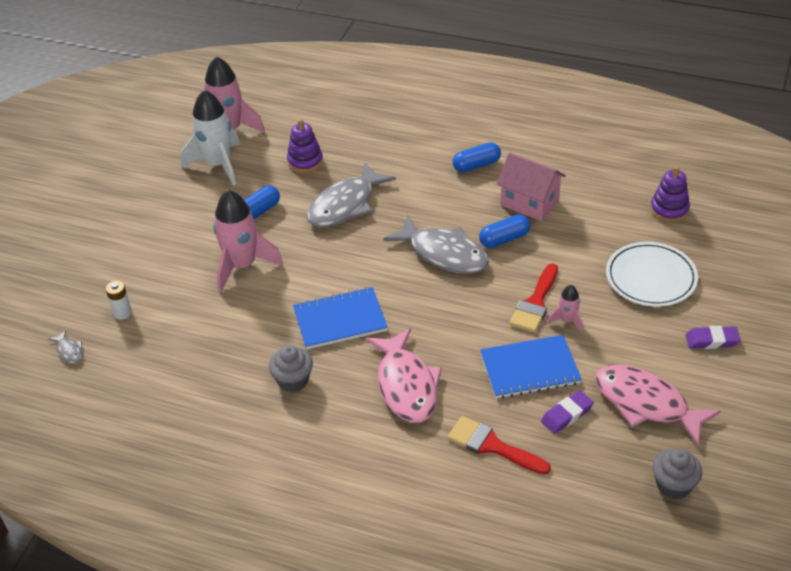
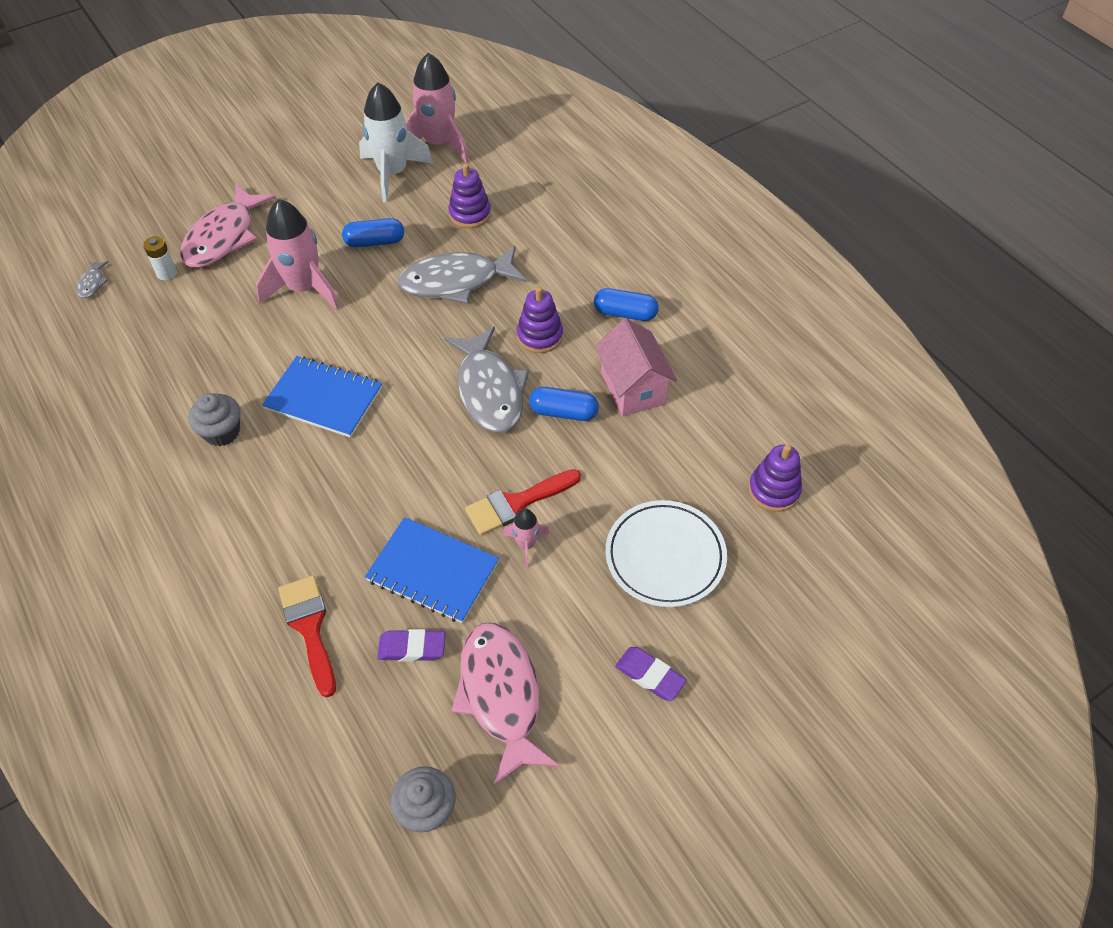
camera: 35 degrees right, 10 degrees up
pink fish [366,328,442,423] -> pink fish moved to [180,184,276,268]
none -> purple stacking toy [517,287,563,353]

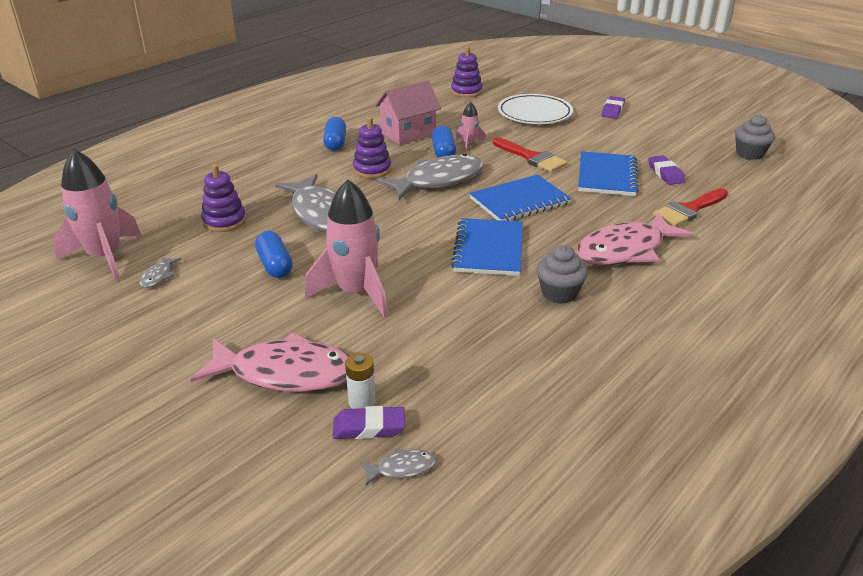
camera: 105 degrees left, 20 degrees down
white rocket [359,82,433,202] -> grey fish [140,256,181,288]
pink fish [451,623,560,787] -> pink fish moved to [577,212,694,265]
pink rocket [503,509,550,568] -> pink rocket moved to [456,102,486,152]
none -> purple eraser [333,406,405,439]
none -> blue notebook [469,175,572,221]

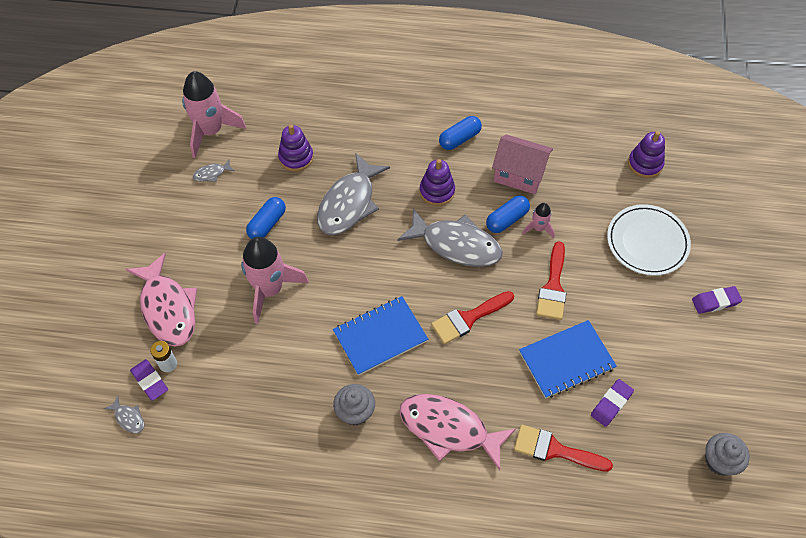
camera: 55 degrees right, 25 degrees up
blue notebook [469,175,572,221] -> red brush [431,291,514,344]

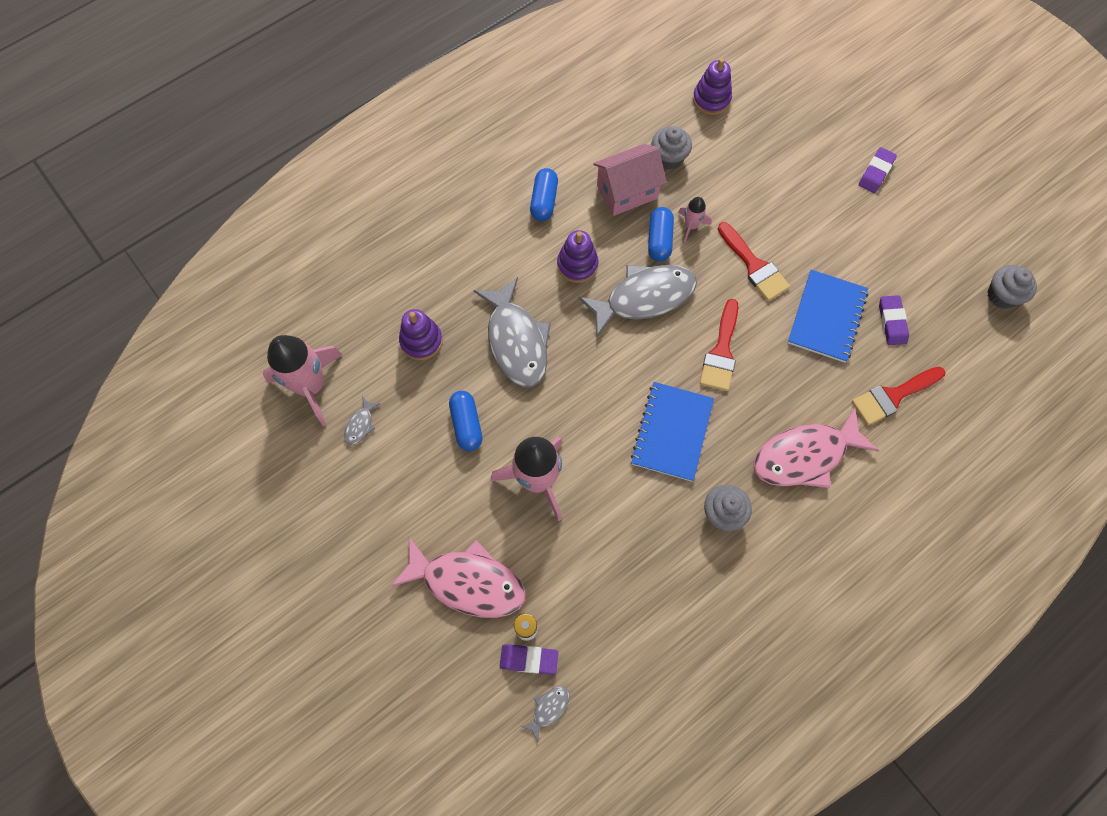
camera: 45 degrees left, 10 degrees up
grey fish [104,396,144,433] -> grey fish turned 45 degrees counterclockwise [521,686,569,742]
white plate [607,204,691,276] -> none
none -> grey cupcake [652,126,692,170]

